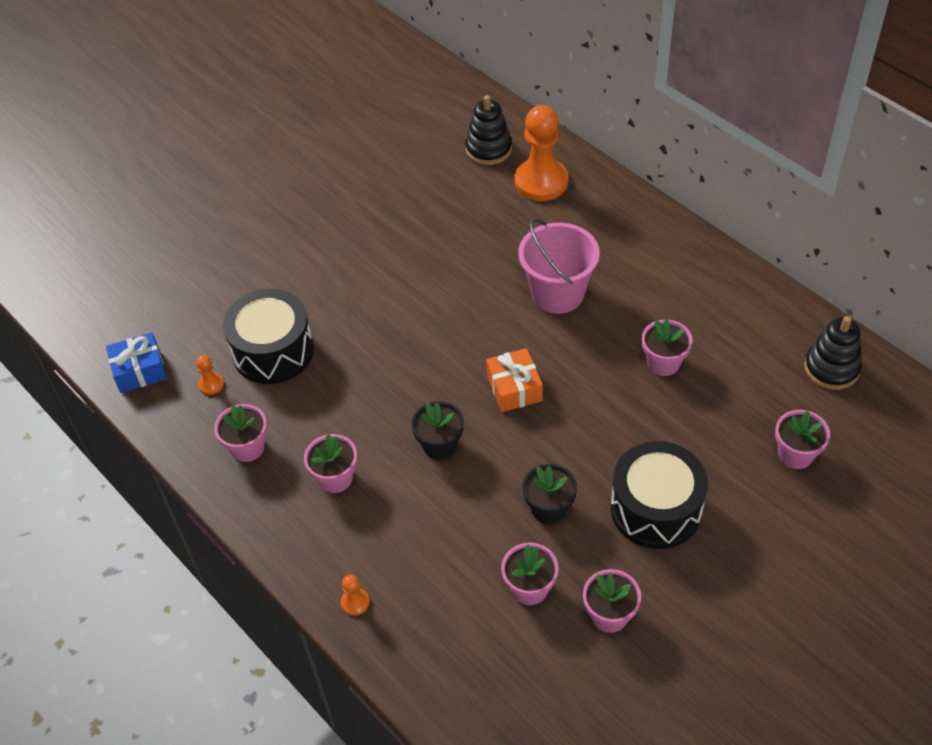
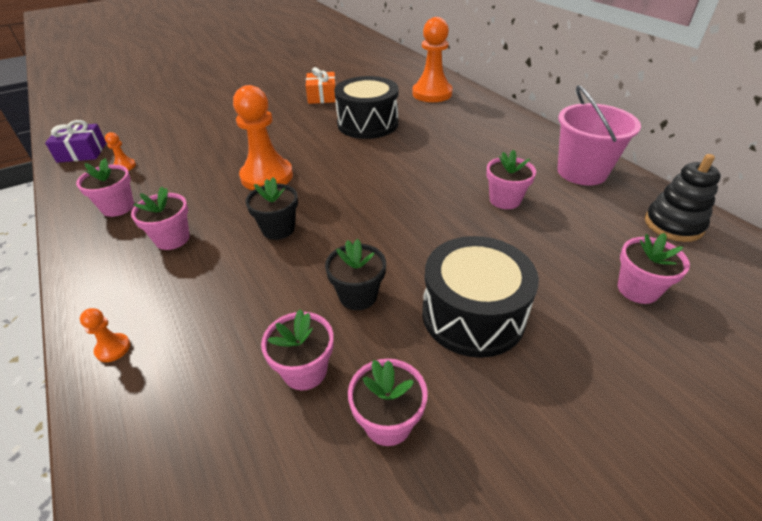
camera: 10 degrees right, 10 degrees down
blue gift [106,332,167,393] -> purple gift [45,120,106,163]
black drum [223,289,314,384] -> black drum moved to [334,76,399,139]
black stacking toy [465,95,512,165] -> none
orange gift [486,348,543,412] -> orange gift moved to [306,67,336,104]
pink bucket [518,218,600,314] -> pink bucket moved to [557,85,641,185]
none -> orange pawn [233,85,293,190]

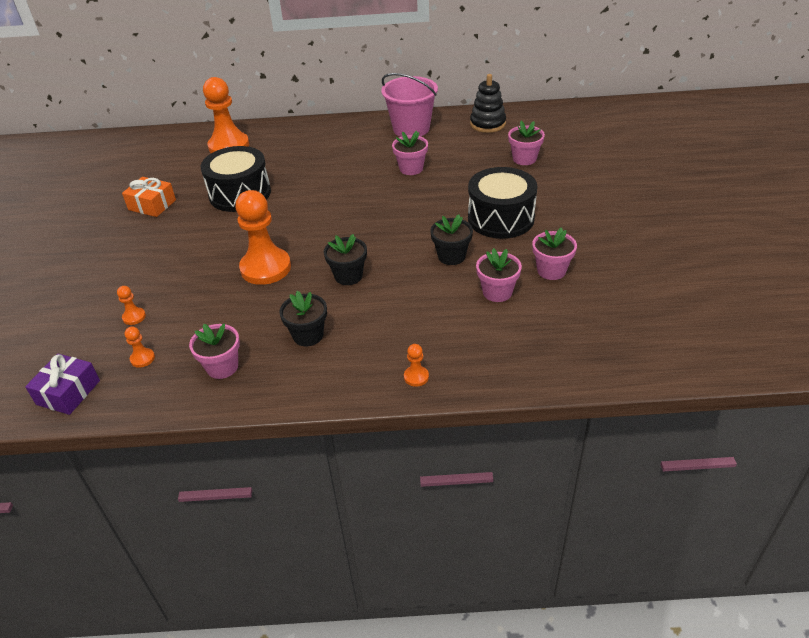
camera: 60 degrees left, 0 degrees up
pink flower pot [131,187,190,250] -> black flower pot [279,291,327,346]
none -> orange pawn [117,286,146,325]

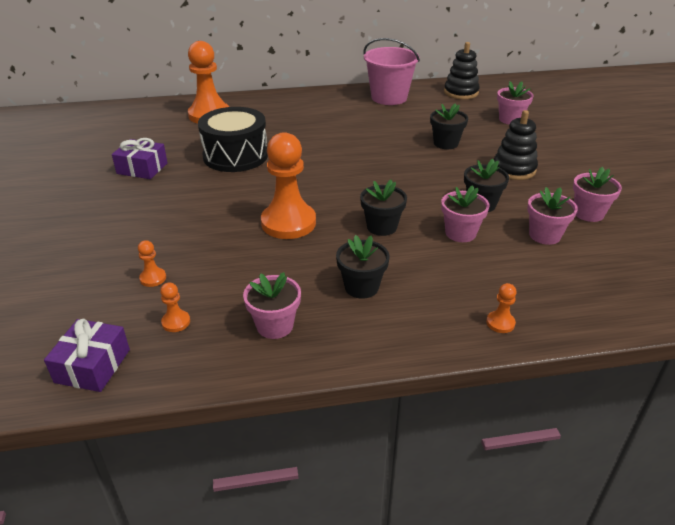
camera: 10 degrees left, 5 degrees down
orange gift [122,177,176,217] -> purple gift [112,138,167,179]
pink flower pot [392,131,428,175] -> pink flower pot moved to [441,185,490,242]
black drum [468,167,537,239] -> black stacking toy [494,110,538,180]
none -> black flower pot [430,103,468,149]

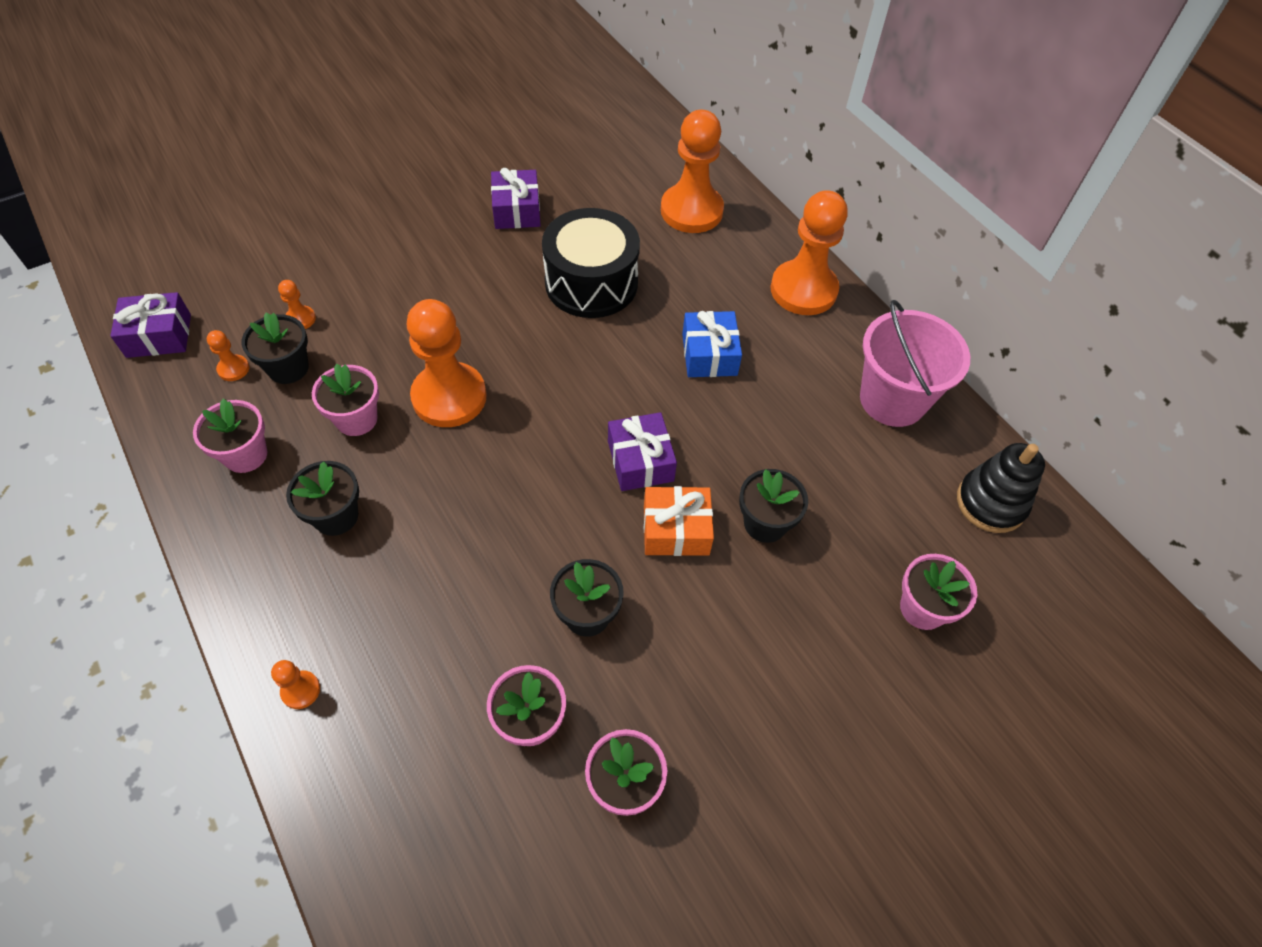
camera: 65 degrees right, 20 degrees up
black flower pot [360,180,407,236] -> black flower pot moved to [242,312,309,384]
pink flower pot [441,185,490,242] -> pink flower pot moved to [312,364,379,436]
black stacking toy [494,110,538,180] -> none
none -> purple gift [608,412,677,491]
none -> orange gift [644,486,714,556]
none -> blue gift [682,311,742,377]
none -> orange pawn [770,190,848,315]

